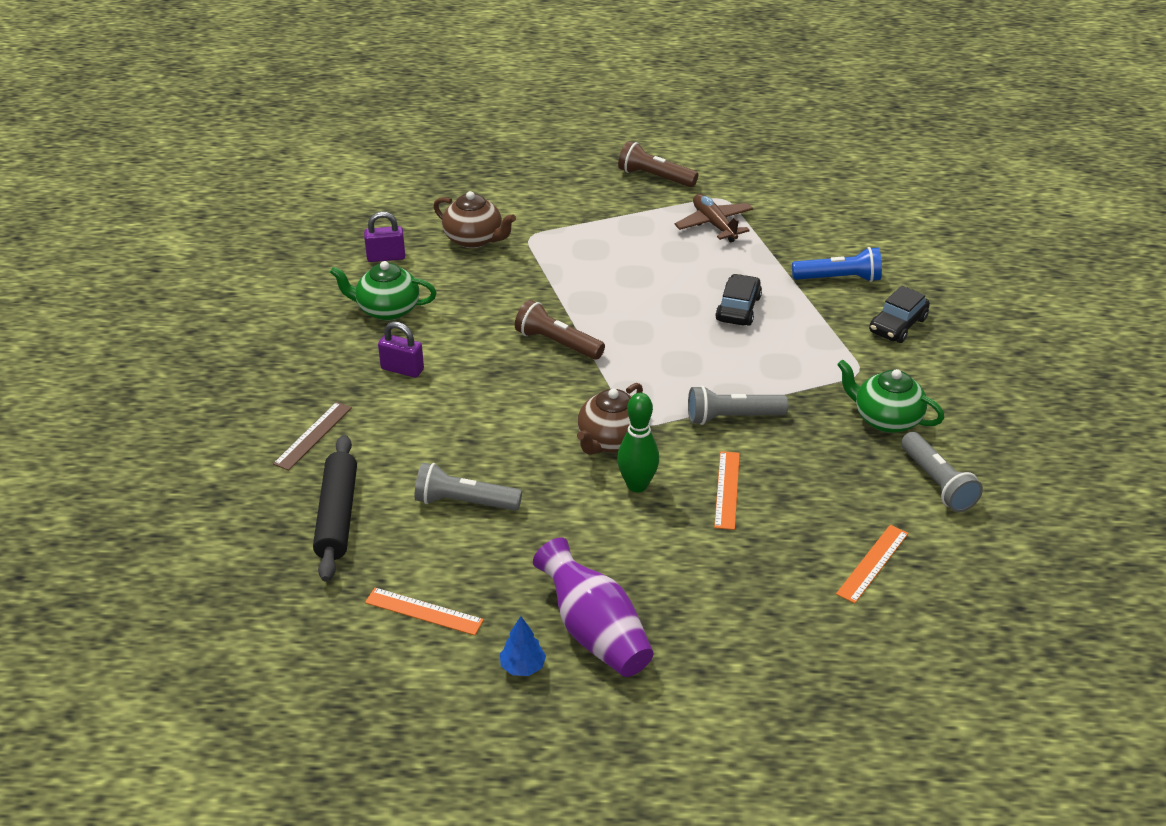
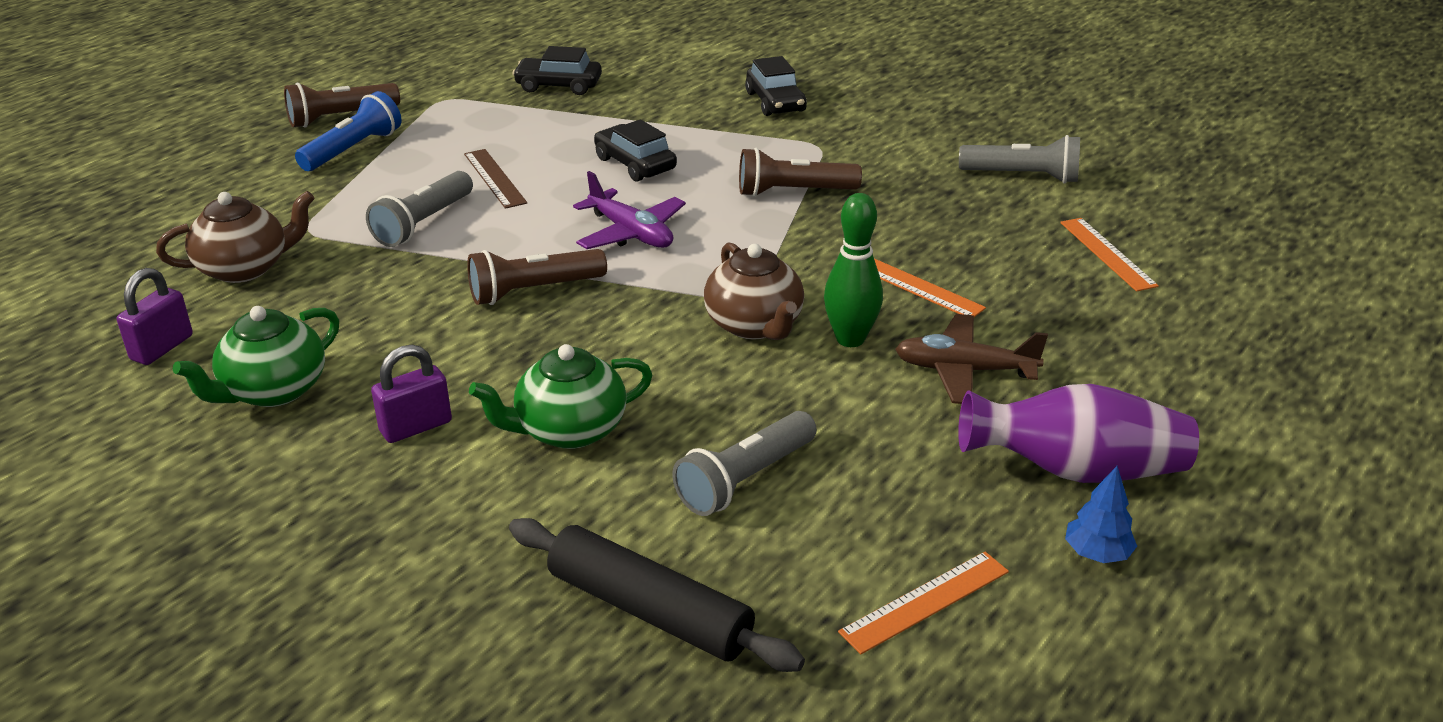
camera: 55 degrees left, 5 degrees down
brown ruler [273,402,352,471] -> brown ruler moved to [464,149,527,209]
brown plane [674,194,753,242] -> brown plane moved to [895,314,1048,404]
grey flashlight [688,385,788,425] -> grey flashlight moved to [366,171,473,247]
blue flashlight [792,247,882,282] -> blue flashlight moved to [295,91,402,171]
green teapot [837,360,944,433] -> green teapot moved to [469,344,652,449]
none -> black car [512,46,602,95]
none -> purple plane [573,171,686,249]
none -> brown flashlight [739,148,862,197]

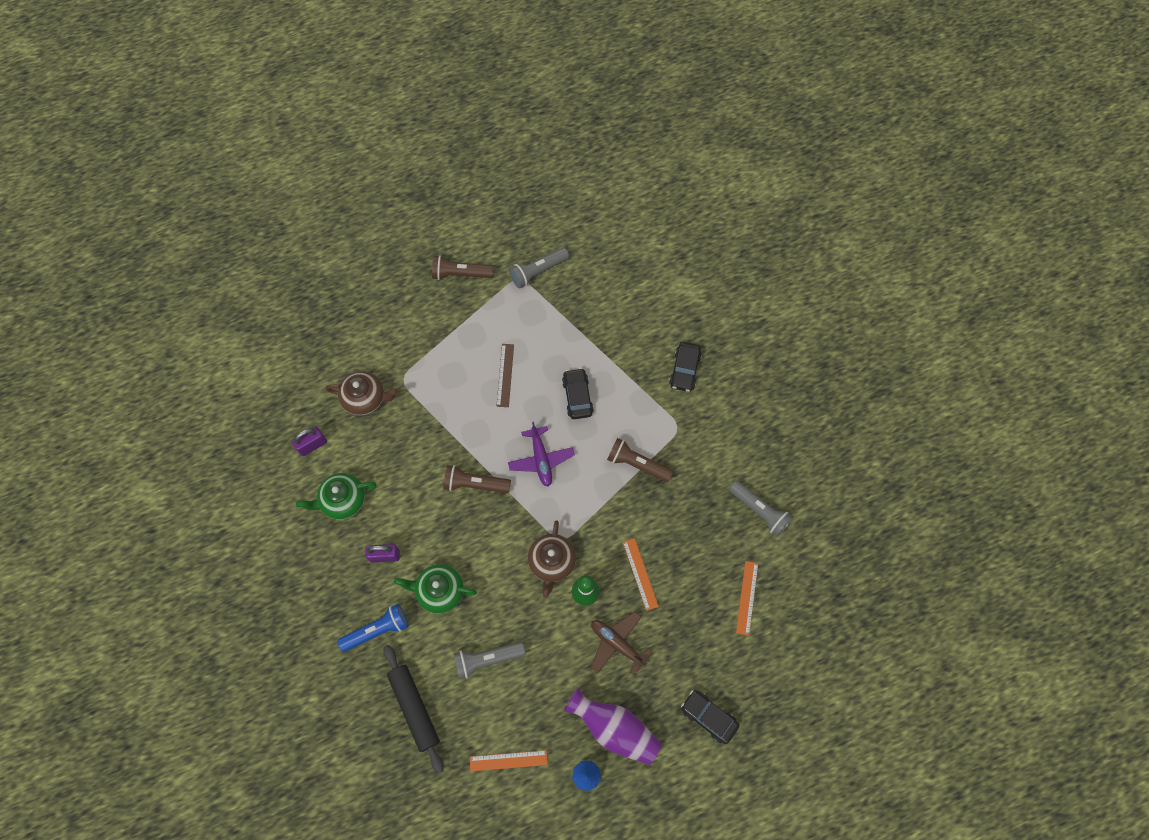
camera: 30 degrees right, 35 degrees up
blue flashlight [295,91,402,171] -> blue flashlight moved to [337,604,408,652]
grey flashlight [366,171,473,247] -> grey flashlight moved to [509,248,569,288]
black car [512,46,602,95] -> black car moved to [681,690,740,744]

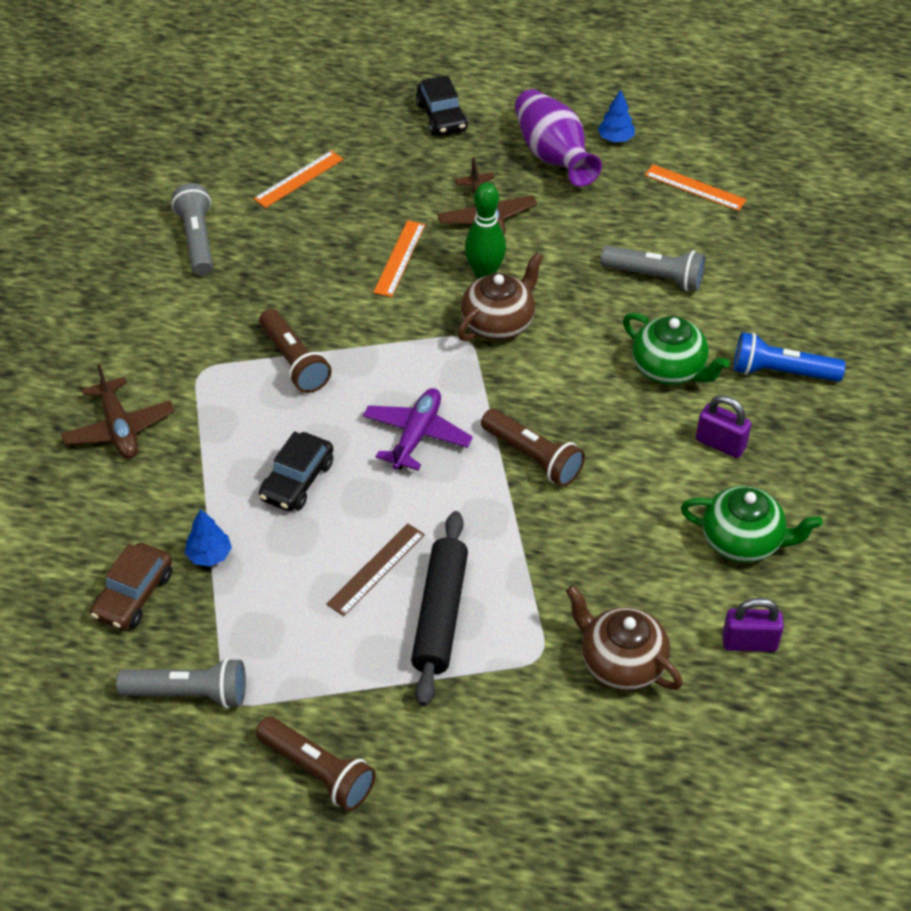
camera: 145 degrees left, 20 degrees down
black rolling pin [383,645,444,774] -> black rolling pin moved to [411,511,468,706]
black car [669,342,702,392] -> brown plane [61,364,174,459]
none -> brown car [90,543,172,630]
none -> blue tree [185,509,232,567]

